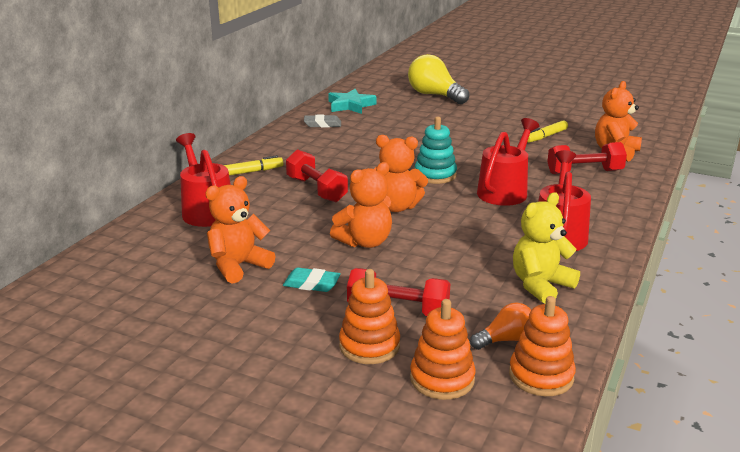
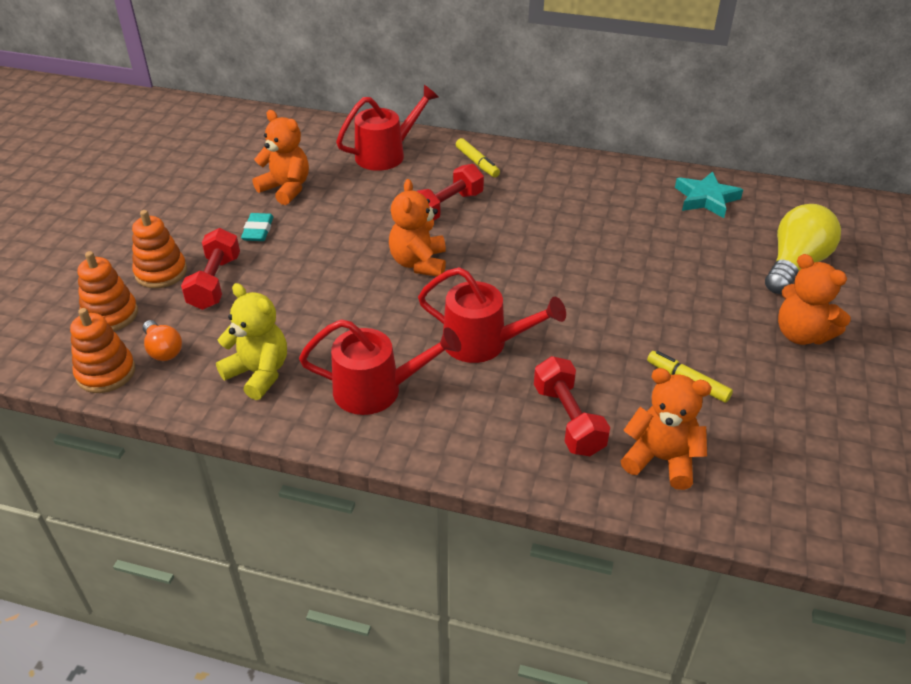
camera: 80 degrees right, 15 degrees up
grey eraser [304,115,341,128] -> none
orange teddy bear [330,162,392,248] -> orange teddy bear moved to [778,254,851,345]
turquoise stacking toy [415,117,457,184] -> none

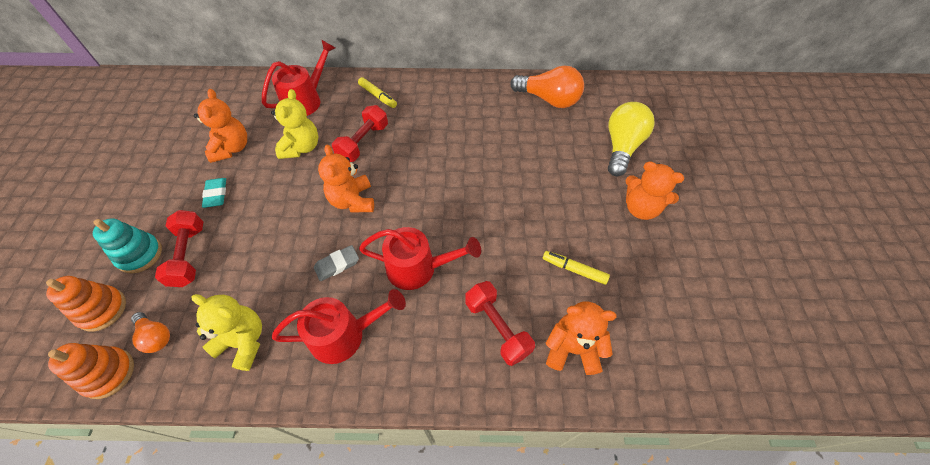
camera: 15 degrees left, 15 degrees up
orange stacking toy [132,210,187,288] -> turquoise stacking toy [93,218,162,274]
orange teddy bear [253,110,309,205] -> orange teddy bear turned 60 degrees clockwise [194,89,247,163]
turquoise star [675,171,743,218] -> orange light bulb [510,66,584,108]
none -> yellow teddy bear [271,89,318,159]
none -> grey eraser [314,245,359,281]

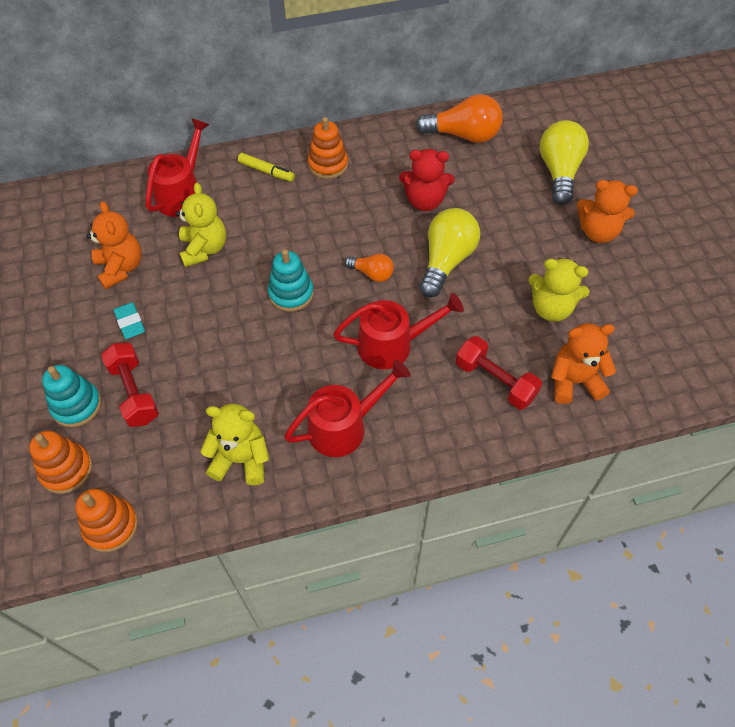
camera: 15 degrees left, 0 degrees up
orange light bulb [131,312,170,353] -> orange light bulb moved to [345,254,394,282]
grey eraser [314,245,359,281] -> none
orange teddy bear [318,145,374,212] -> turquoise stacking toy [268,249,314,312]
red dumbbell [332,105,388,162] -> none
yellow marker [543,251,610,285] -> yellow teddy bear [528,258,590,322]
none -> orange stacking toy [308,117,348,179]
none -> red teddy bear [399,149,454,211]
none -> yellow light bulb [420,208,480,297]

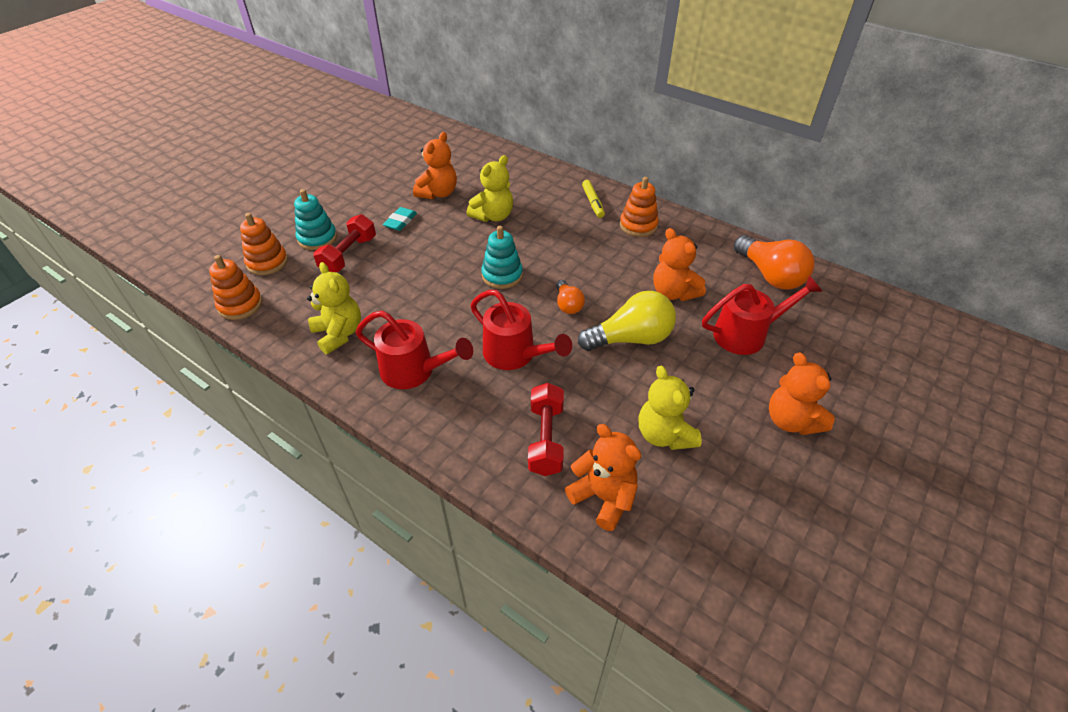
camera: 50 degrees right, 10 degrees down
red watering can [146,118,209,217] -> red watering can moved to [702,275,822,355]
red teddy bear [399,149,454,211] -> orange teddy bear [654,228,706,301]
yellow light bulb [539,120,589,205] -> none

